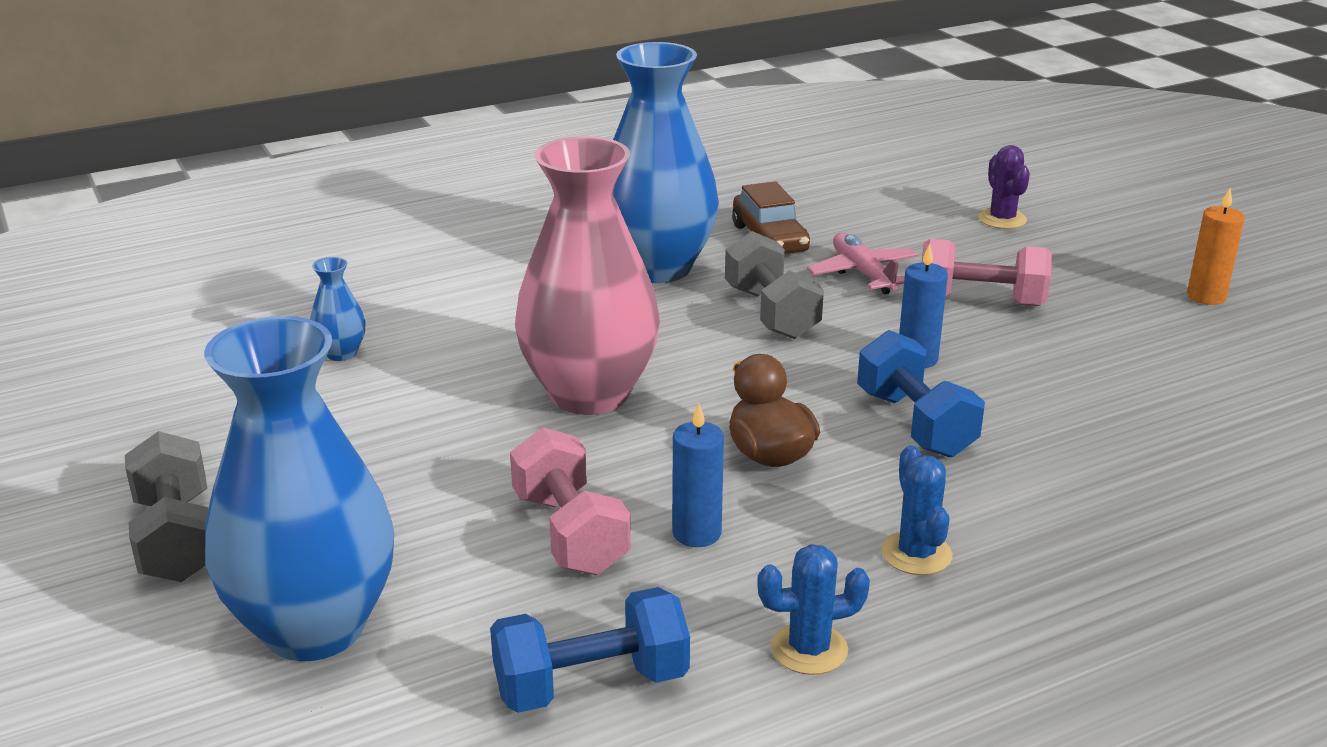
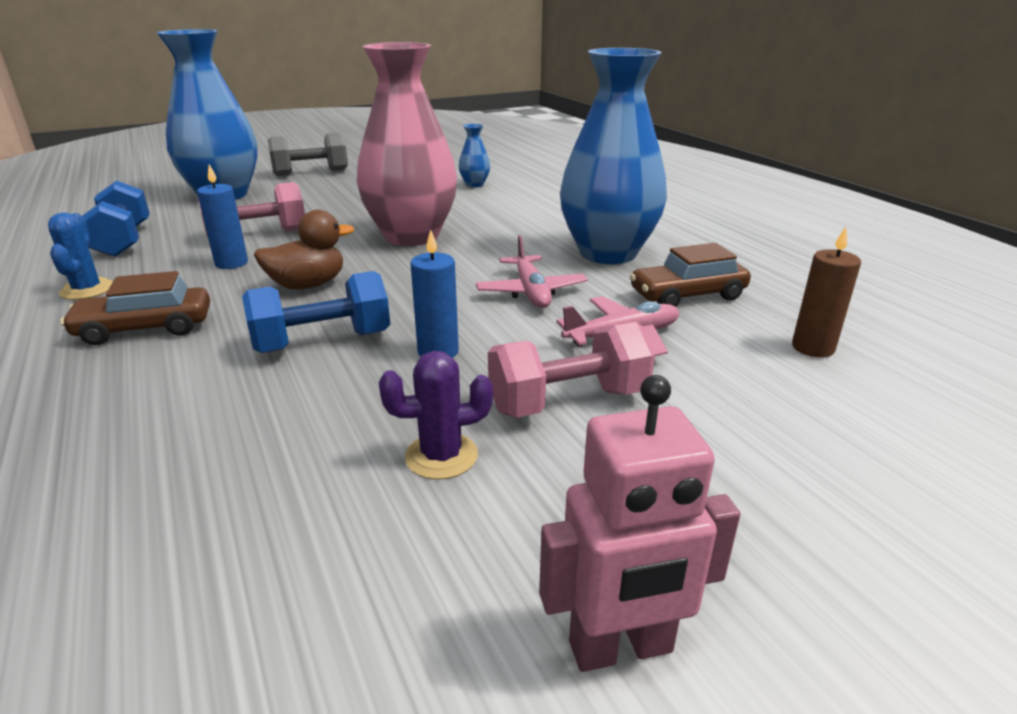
camera: 90 degrees right, 0 degrees up
grey dumbbell [725,231,824,339] -> pink plane [476,235,588,308]
blue cactus [881,445,953,575] -> brown car [60,271,210,345]
pink dumbbell [922,239,1052,306] -> pink dumbbell turned 60 degrees clockwise [488,322,655,418]
purple cactus [978,145,1030,229] -> purple cactus moved to [379,351,493,480]
orange candle [1187,188,1245,305] -> pink robot [539,375,740,672]
none -> brown candle [792,227,861,358]

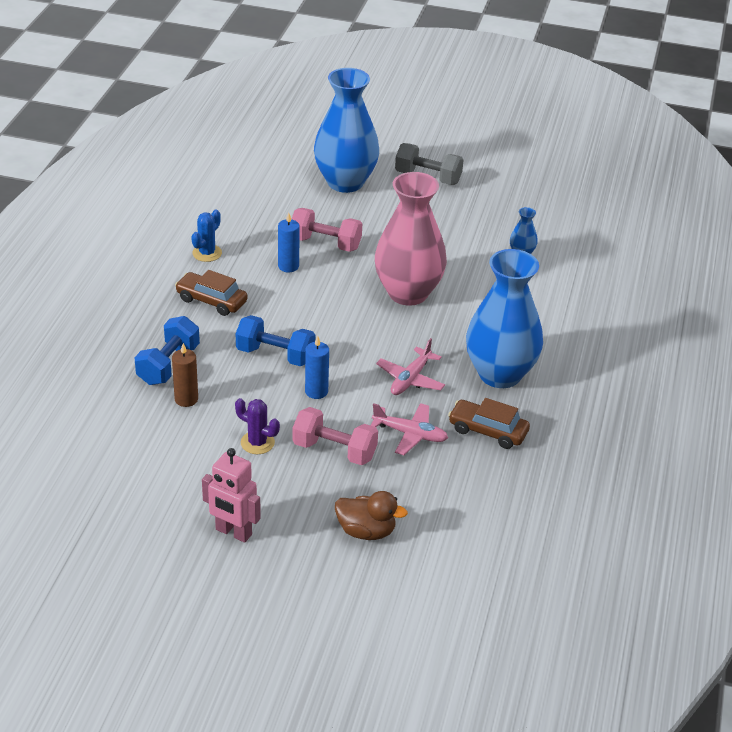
camera: 40 degrees right, 10 degrees up
blue dumbbell [82,181,150,257] -> blue dumbbell moved to [134,316,200,385]
brown duck [254,210,355,290] -> brown duck moved to [335,491,408,540]
brown candle [792,227,861,358] -> brown candle moved to [172,343,198,407]

